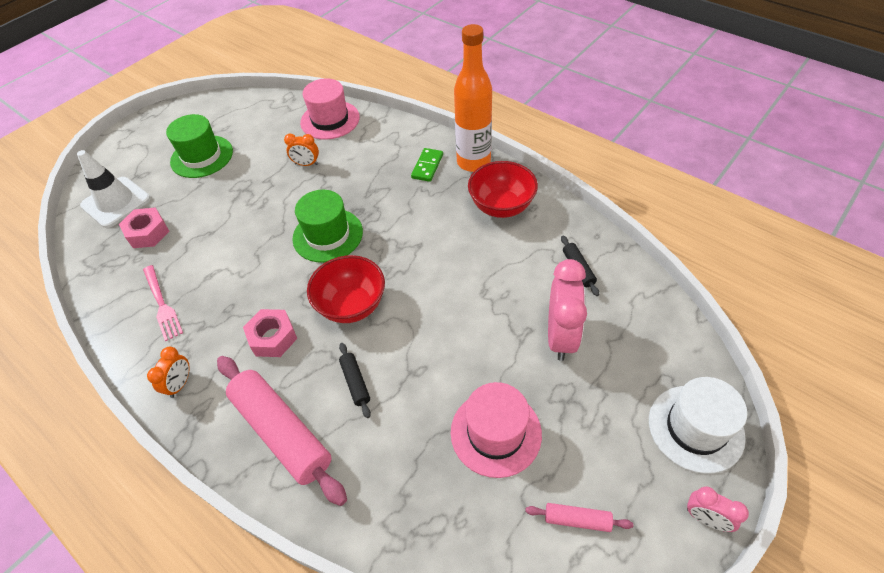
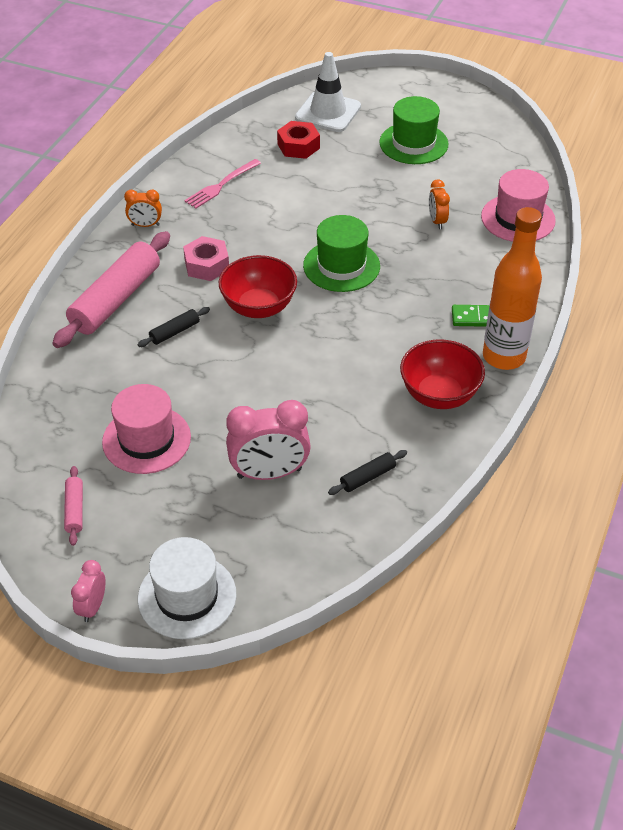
camera: 70 degrees right, 5 degrees down
pink nut [119,207,169,248] -> red nut [277,121,320,159]

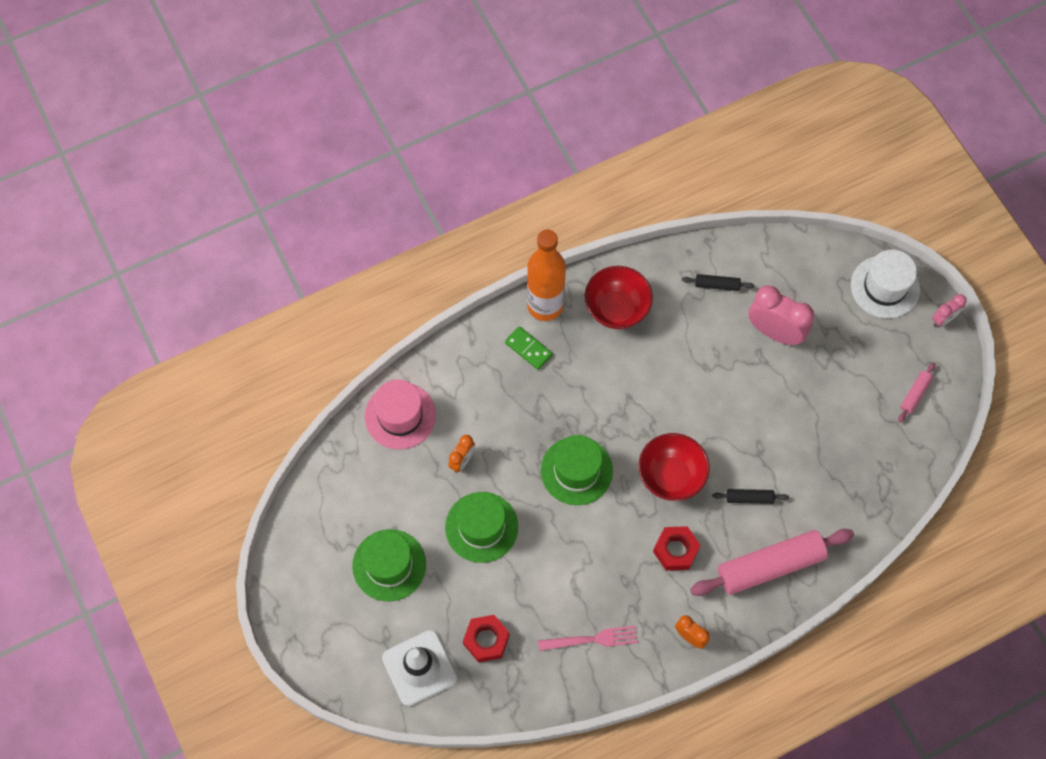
camera: 140 degrees left, 20 degrees up
pink hat [102,384,191,474] -> none
pink nut [183,236,229,281] -> red nut [653,526,701,571]
none -> green hat [445,492,518,563]

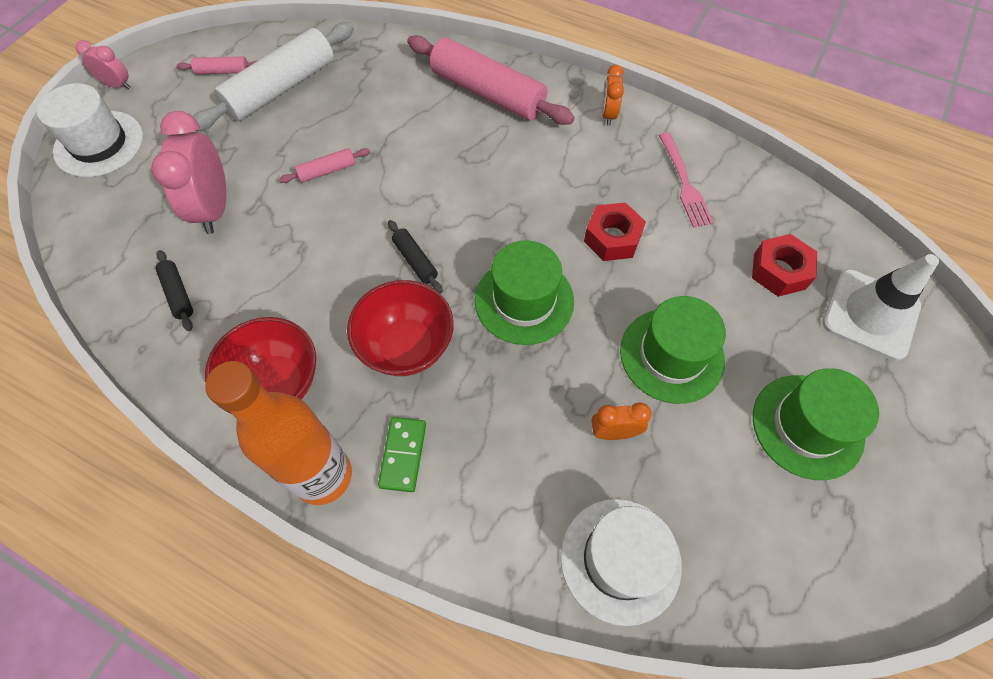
camera: 125 degrees left, 5 degrees down
pink hat [365,379,436,450] -> white hat [561,499,682,626]
pink fork [538,626,638,651] -> pink fork turned 150 degrees counterclockwise [659,132,714,228]
red bowl [638,433,710,501] -> red bowl moved to [347,280,454,376]
red nut [653,526,701,571] -> red nut moved to [584,202,646,261]
black rolling pin [712,489,789,504] -> black rolling pin moved to [388,220,443,294]
none -> white rolling pin [193,22,354,131]
none -> pink rolling pin [279,148,370,183]

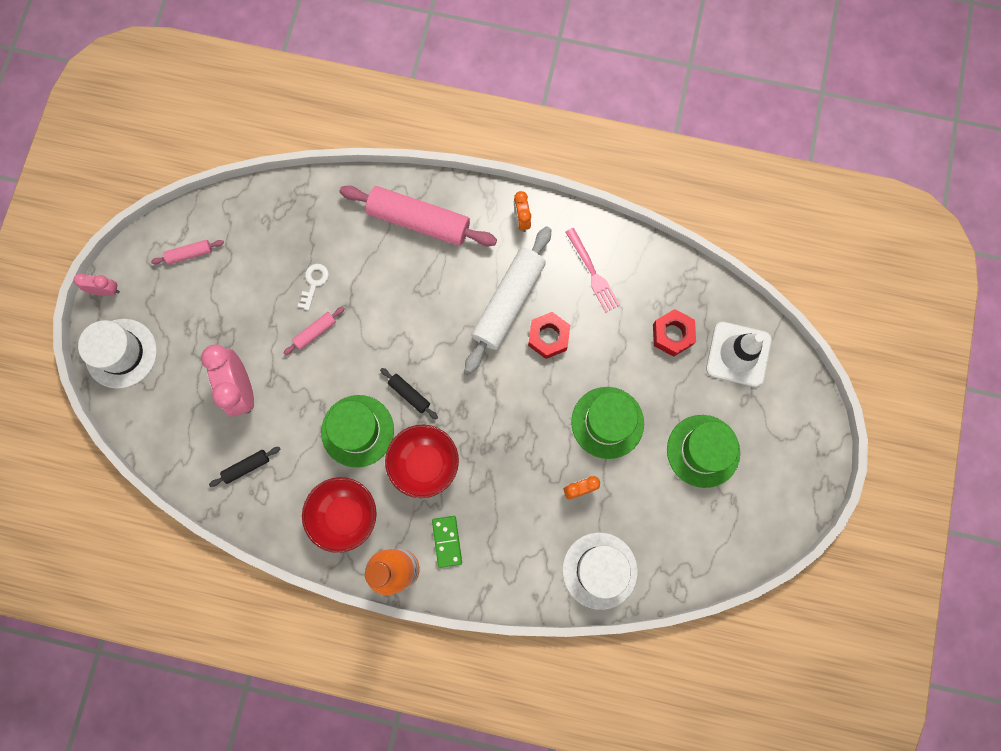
camera: 15 degrees left, 15 degrees up
black rolling pin [155,250,193,331] -> black rolling pin turned 75 degrees counterclockwise [209,447,280,487]
white rolling pin [193,22,354,131] -> white rolling pin moved to [465,226,551,373]
green hat [475,240,574,345] -> green hat moved to [321,395,394,468]
none -> white key [298,264,329,311]

